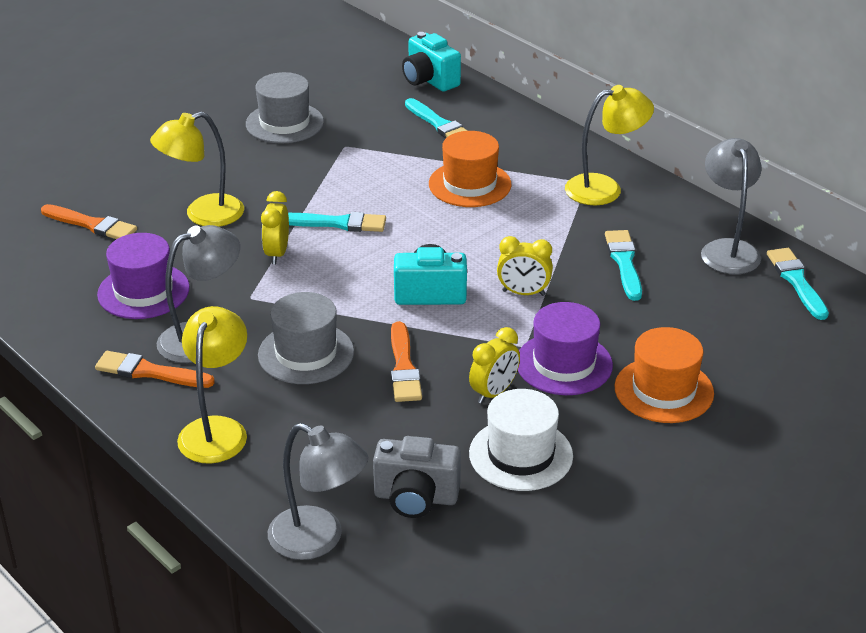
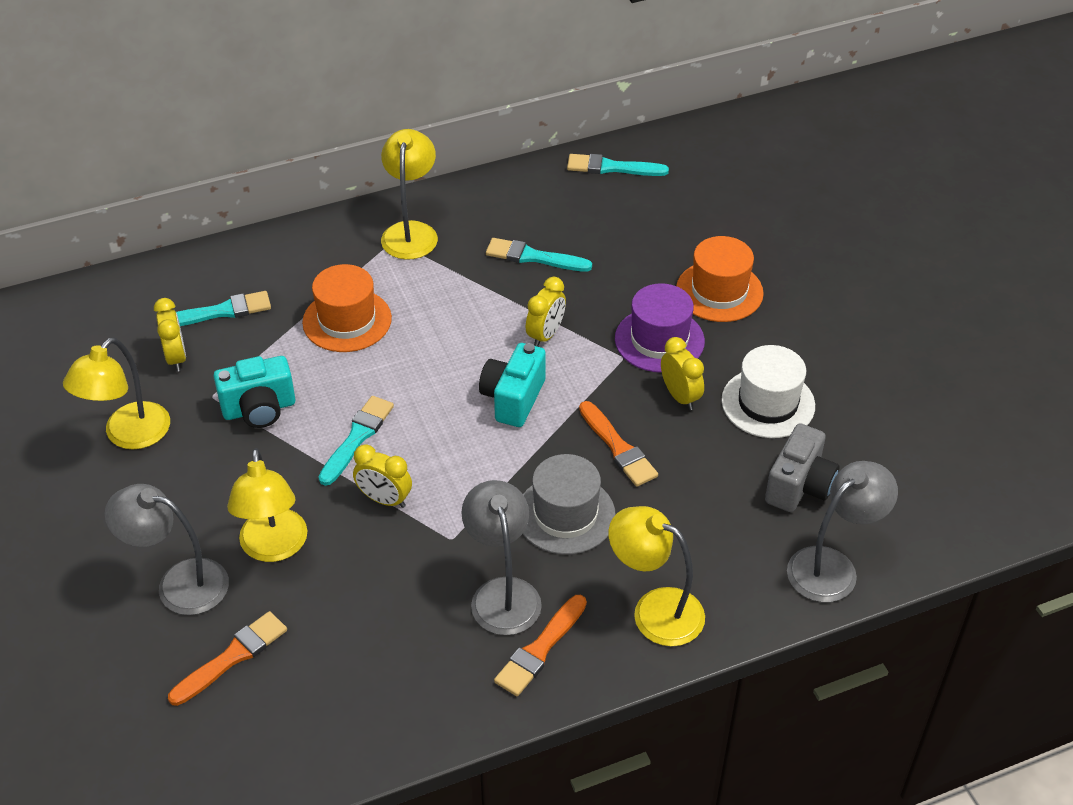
camera: 70 degrees left, 10 degrees up
purple hat [97,233,190,319] -> none
grey hat [246,72,324,144] -> yellow lamp [63,337,170,450]
orange brush [391,321,422,402] -> orange brush turned 45 degrees clockwise [579,401,658,487]
turquoise camera [402,32,461,91] -> turquoise camera moved to [213,356,295,428]
grey lamp [701,138,762,274] -> grey lamp moved to [104,484,229,615]
none -> yellow clock [154,298,186,372]

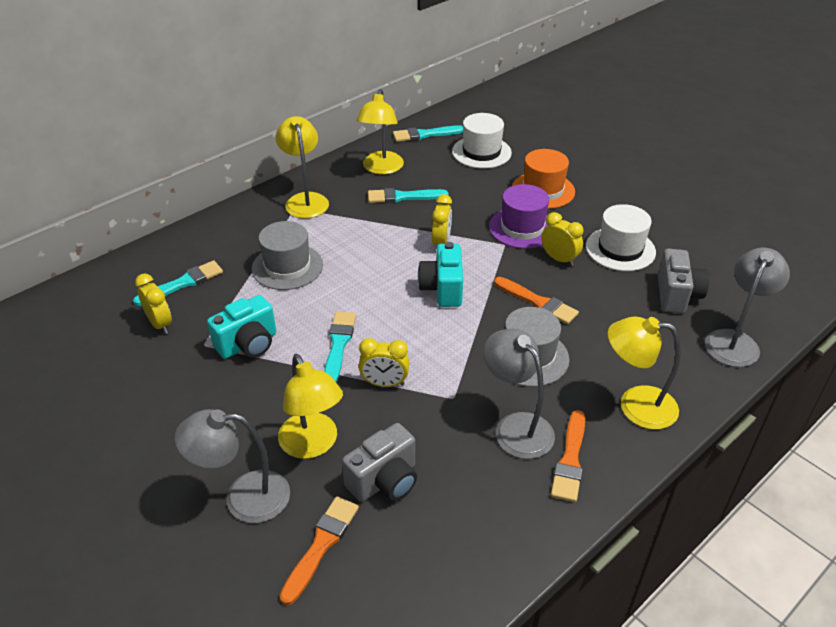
camera: 20 degrees left, 5 degrees down
yellow lamp [63,337,170,450] -> yellow lamp moved to [357,89,404,174]
orange hat [302,264,392,352] -> grey hat [252,221,323,290]
none -> grey camera [342,423,417,502]
none -> white hat [452,113,512,169]

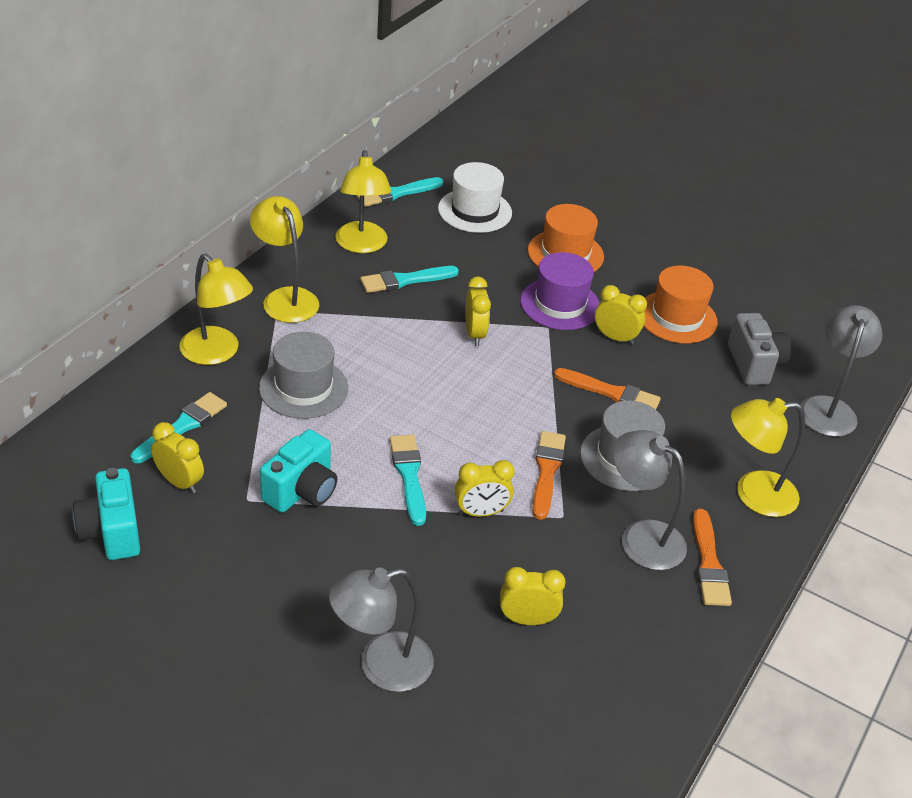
camera: 20 degrees left, 0 degrees up
yellow lamp [278,354,343,459] -> yellow lamp moved to [180,254,253,365]
orange brush [280,496,359,606] -> orange brush moved to [532,431,566,520]
grey camera [342,423,417,502] -> yellow clock [500,567,566,625]
turquoise camera [418,242,463,307] -> turquoise camera moved to [72,468,140,560]
white hat [586,204,656,271] -> orange hat [644,266,718,343]

